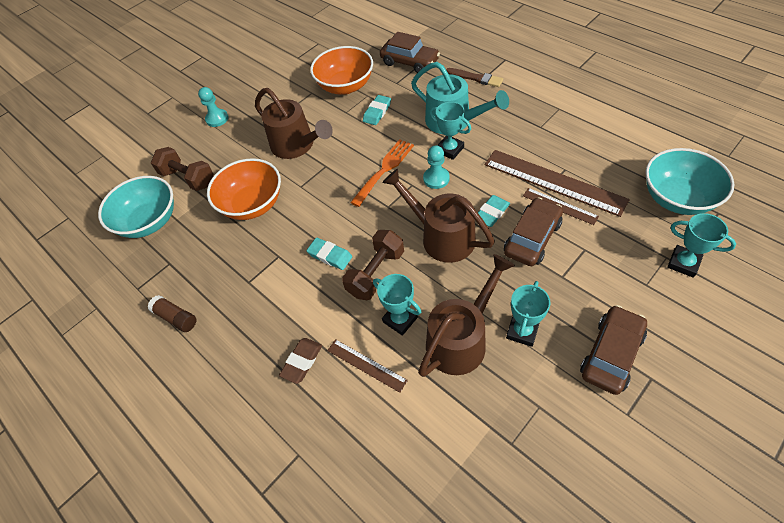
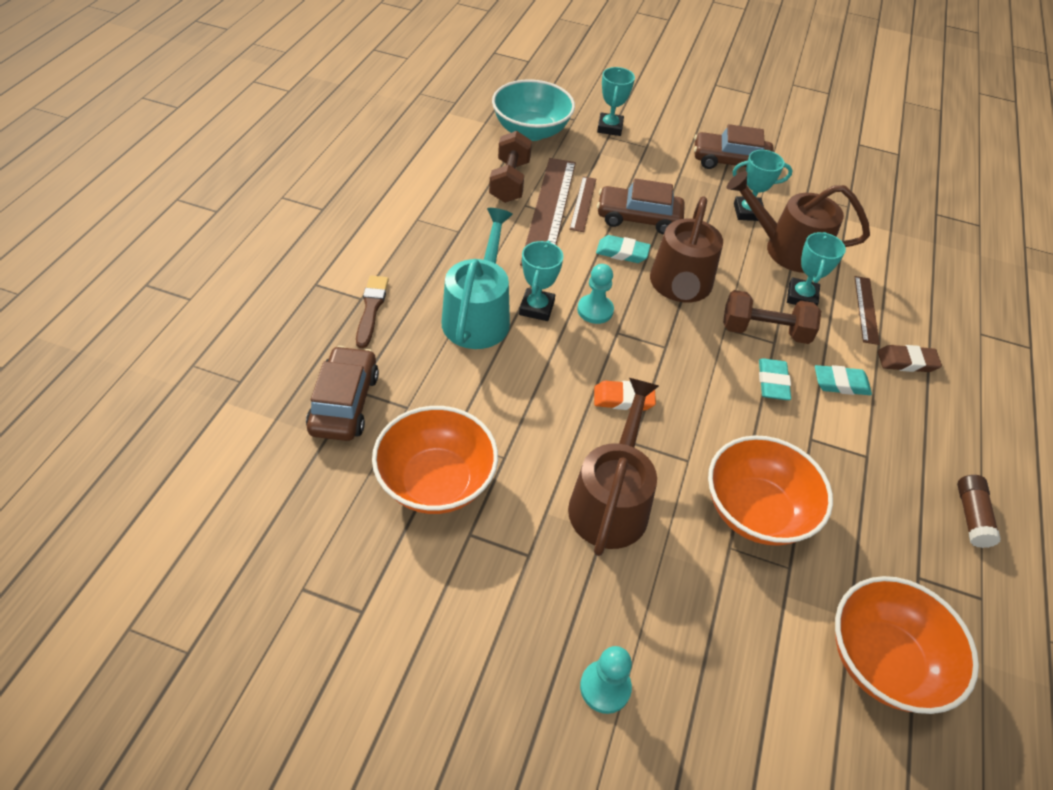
camera: 125 degrees left, 5 degrees down
turquoise bowl [98,176,174,238] -> orange bowl [835,576,979,714]
brown dumbbell [151,147,214,191] -> brown dumbbell moved to [489,131,532,203]
orange fork [350,139,414,207] -> none
turquoise eraser [363,95,391,125] -> turquoise eraser moved to [815,365,872,395]
none -> orange eraser [594,381,656,411]

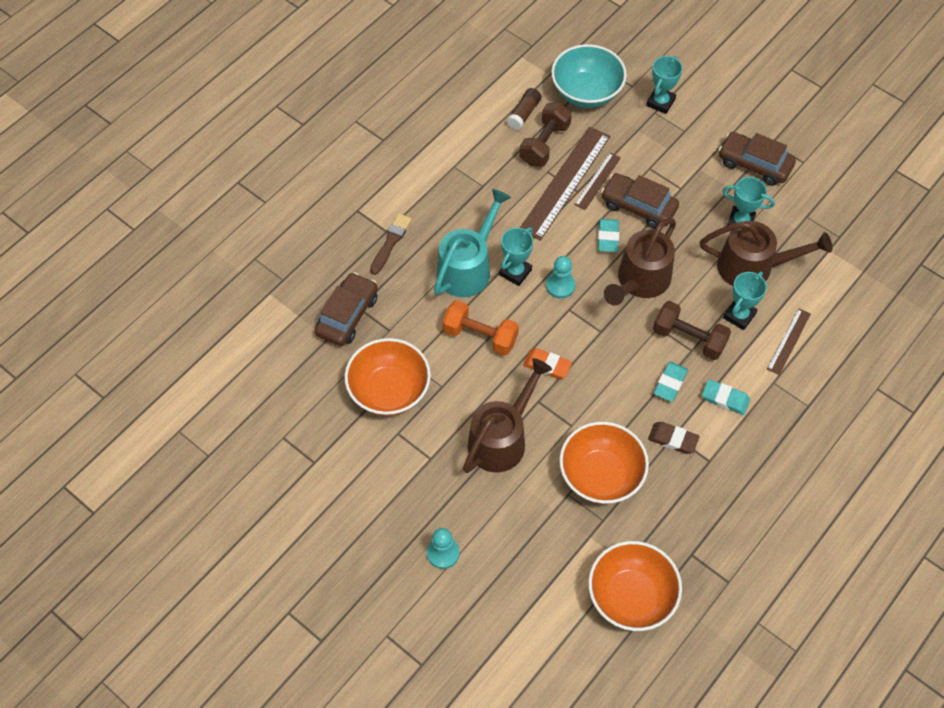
camera: 25 degrees right, 10 degrees up
turquoise eraser [596,235,651,263] -> turquoise eraser turned 60 degrees clockwise [598,219,619,252]
brown watering can [727,171,870,273] -> brown watering can turned 150 degrees clockwise [700,221,832,286]
brown eraser [878,345,942,372] -> brown eraser moved to [648,422,700,454]
brown glue stick [957,475,1001,548] -> brown glue stick moved to [507,88,541,130]
none -> orange dumbbell [443,300,519,356]

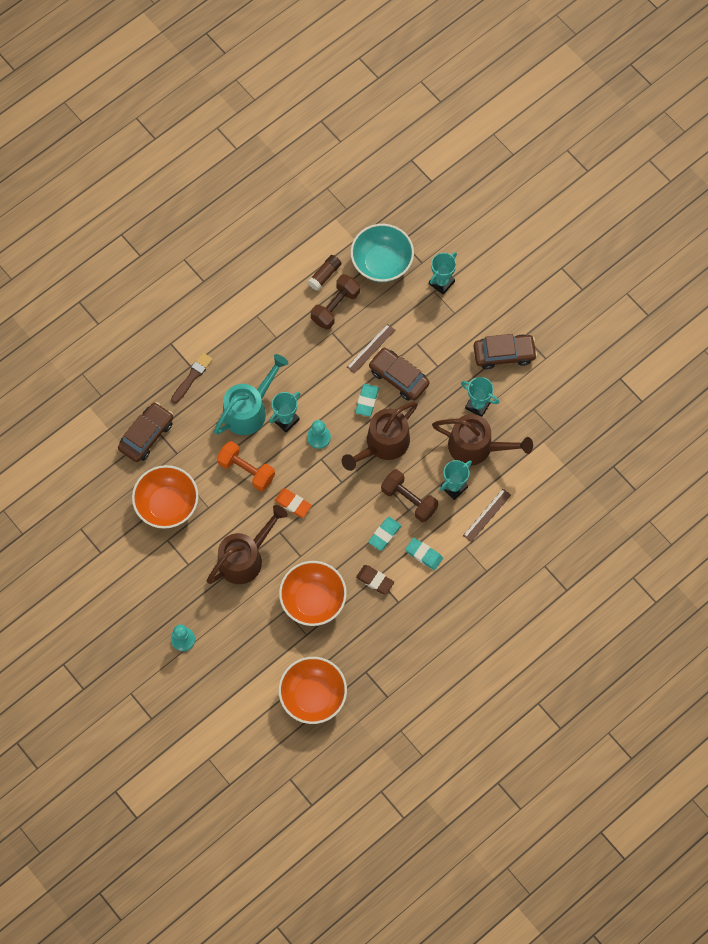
camera: 10 degrees right, 10 degrees up
brown ruler [520,127,610,241] -> none
brown car [718,132,796,186] -> brown car turned 135 degrees clockwise [473,334,537,369]

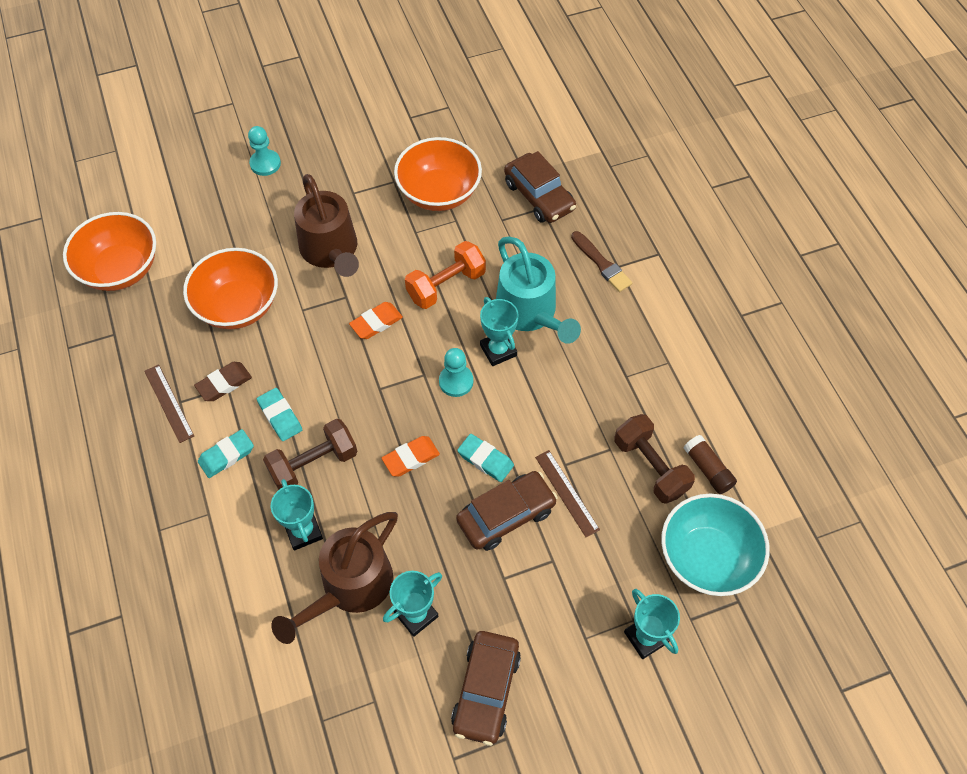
camera: 110 degrees right, 10 degrees down
brown watering can [342,402,418,471] -> orange eraser [382,436,440,477]
brown ruler [463,489,511,542] -> brown ruler moved to [144,364,194,443]

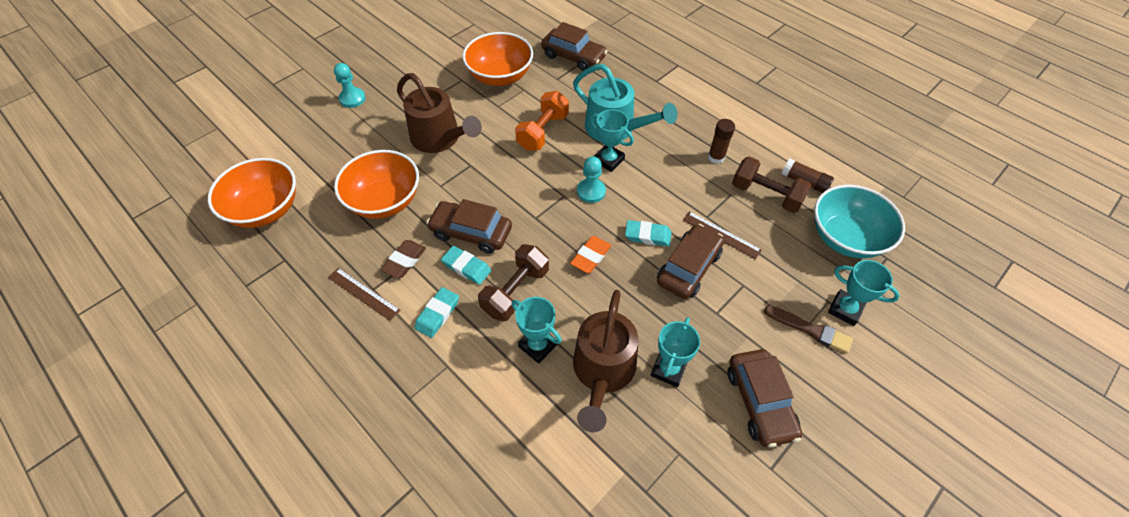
camera: 25 degrees left, 5 degrees down
orange eraser [349,302,403,339] -> none
brown brush [571,231,632,292] -> brown brush moved to [764,305,853,353]
none -> brown car [427,199,512,254]
none -> brown glue stick [708,119,735,164]

